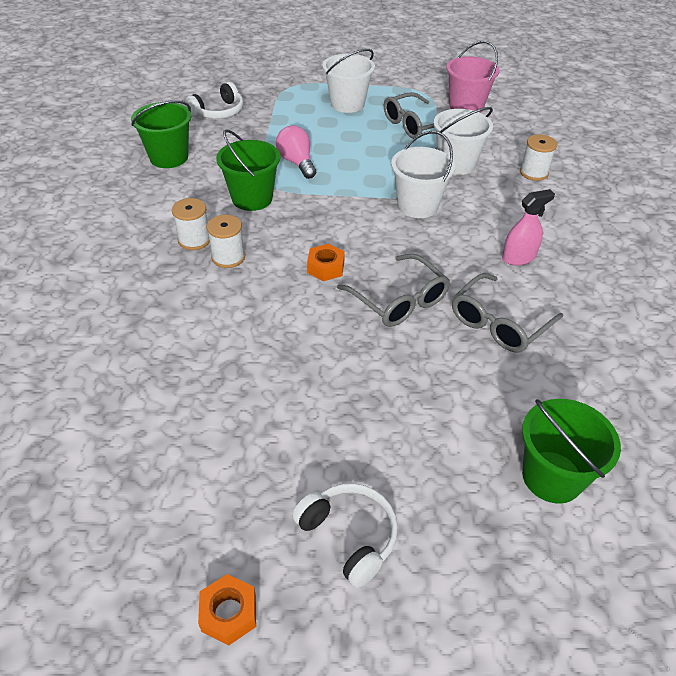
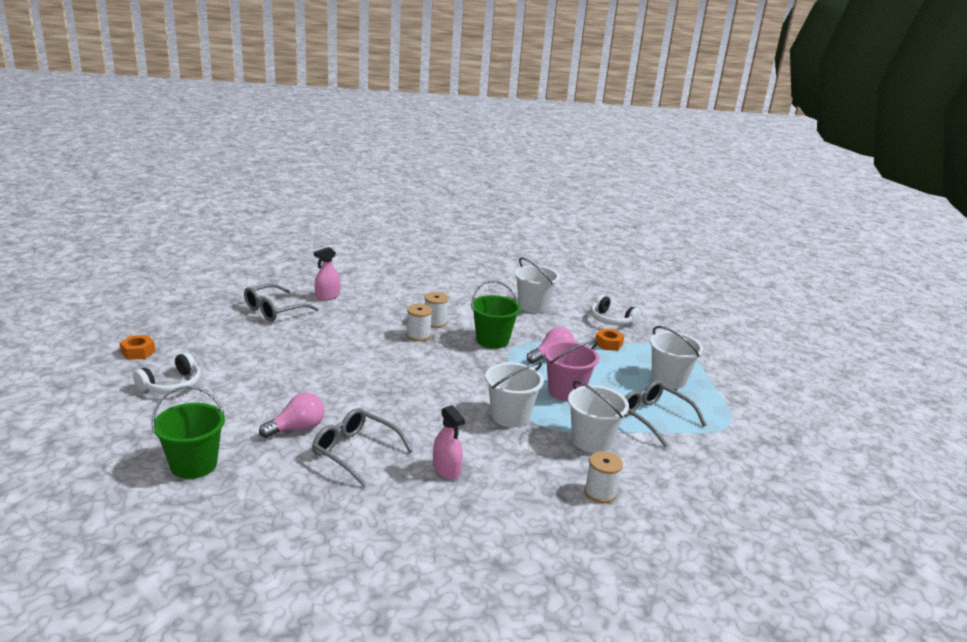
camera: 80 degrees right, 20 degrees down
green bucket [131,100,191,168] -> white bucket [515,257,560,313]
orange nut [307,244,345,281] -> orange nut moved to [595,329,624,351]
grey glasses [337,254,450,327] -> grey glasses moved to [244,284,319,321]
pink bucket [446,41,499,113] -> pink bucket moved to [544,340,599,401]
none -> pink light bulb [259,393,324,438]
none -> pink spray bottle [314,247,340,300]

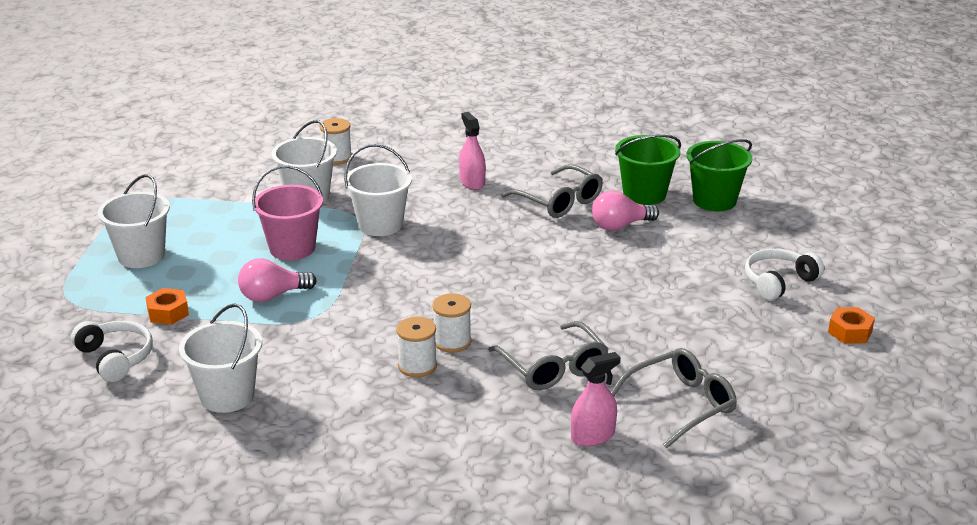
camera: 165 degrees left, 5 degrees up
green bucket [471,280,521,349] -> green bucket moved to [615,134,681,205]
grey glasses [624,380,707,447] -> grey glasses moved to [488,321,609,390]

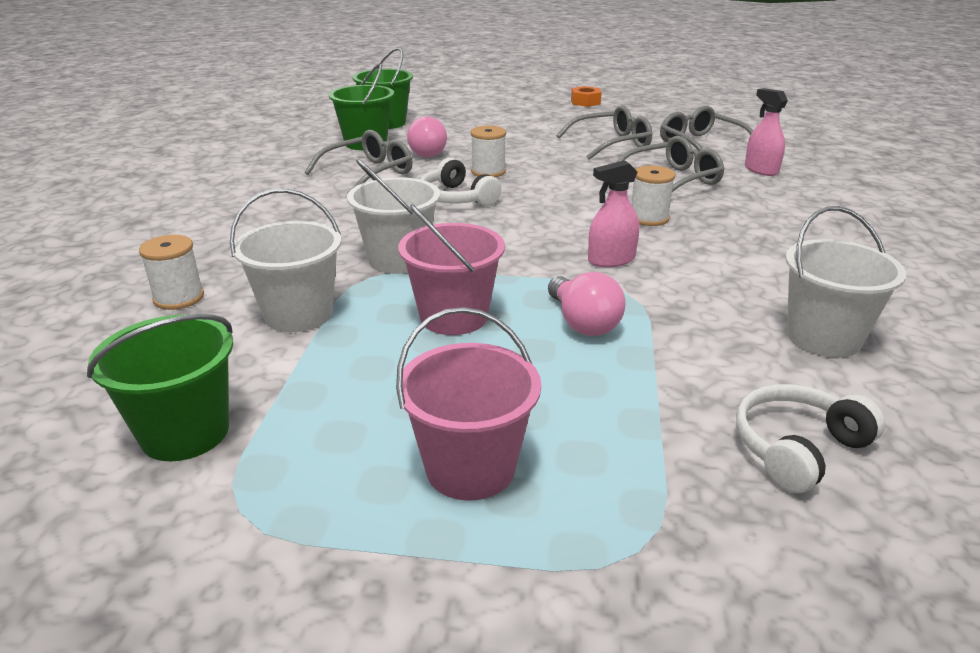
camera: 90 degrees left, 0 degrees up
white bucket [98,174,170,268] -> pink bucket [396,307,541,501]
orange nut [146,288,189,325] -> none
white spool [396,317,437,377] -> white spool moved to [471,126,506,177]
pink spray bottle [459,112,486,190] -> pink spray bottle moved to [588,160,639,267]
white headphones [745,249,824,300] -> white headphones moved to [420,158,501,206]
none -> green bucket [87,314,233,461]
none -> grey glasses [556,105,652,160]

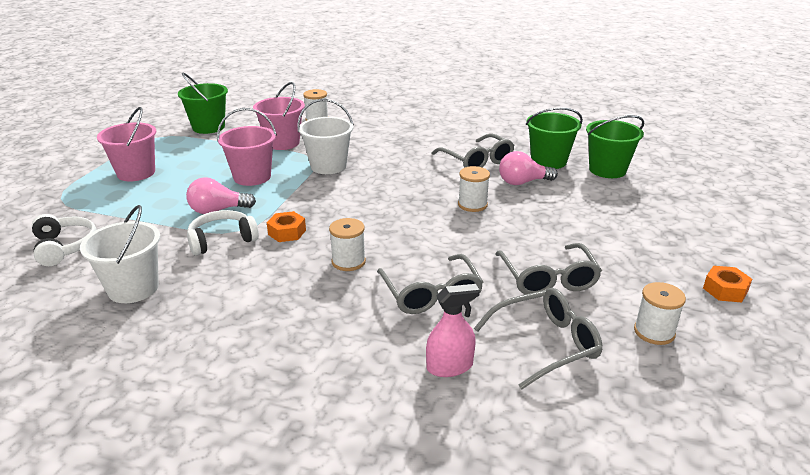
camera: 100 degrees right, 0 degrees up
white bucket [230,188,341,332] -> pink bucket [253,82,305,150]
white headphones [420,158,501,206] -> white headphones moved to [187,210,259,255]
pink spray bottle [588,160,639,267] -> orange nut [267,211,306,242]
none -> white spool [634,282,686,345]

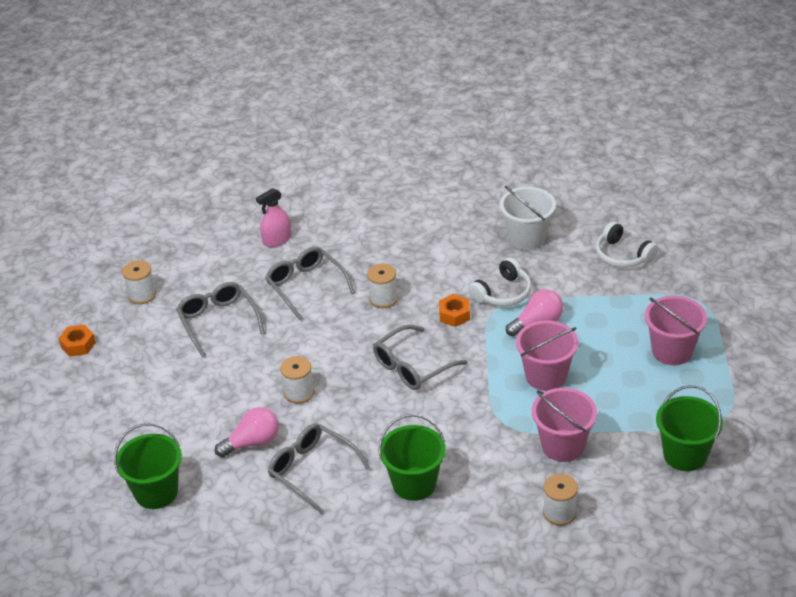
camera: 165 degrees right, 10 degrees up
white bucket [297,99,354,174] -> none
grey glasses [474,288,602,389] -> grey glasses moved to [373,325,467,390]
green bucket [526,107,583,169] -> green bucket moved to [379,414,446,501]

